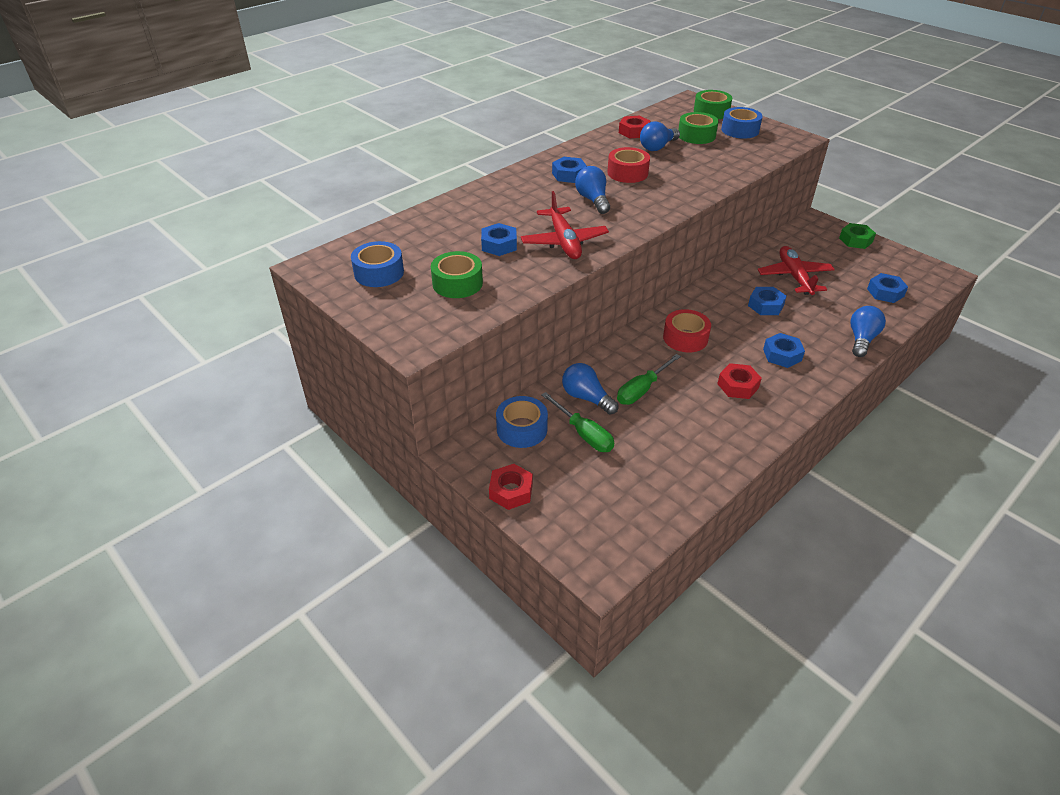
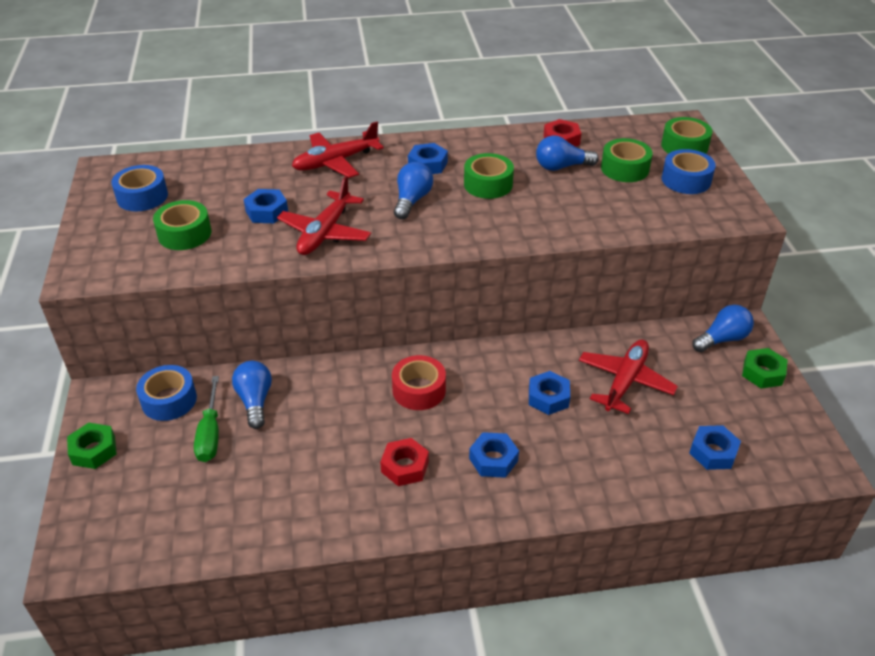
camera: 35 degrees right, 0 degrees up
red nut [489,464,533,510] -> green nut [67,423,117,469]
red tape [607,147,650,183] -> green tape [464,153,514,199]
green screwdriver [617,354,681,405] -> none
blue light bulb [850,306,886,357] -> blue light bulb moved to [692,305,754,352]
none -> red plane [292,122,384,178]

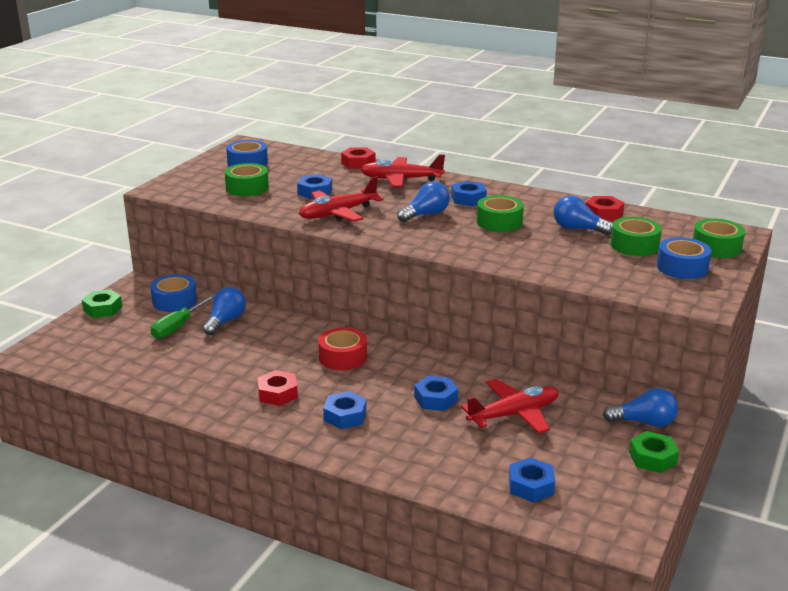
camera: 35 degrees right, 15 degrees down
none -> red nut [341,147,375,169]

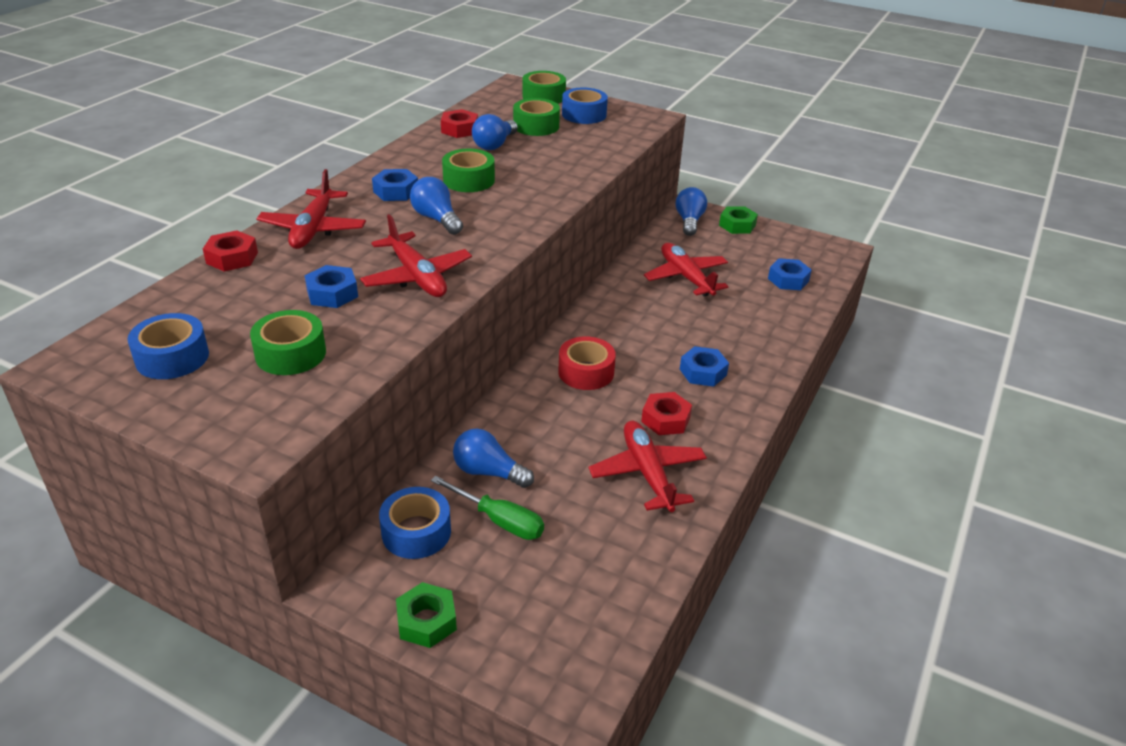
camera: 90 degrees left, 10 degrees up
blue nut [414,376,458,411] -> none
none -> red plane [589,421,707,512]

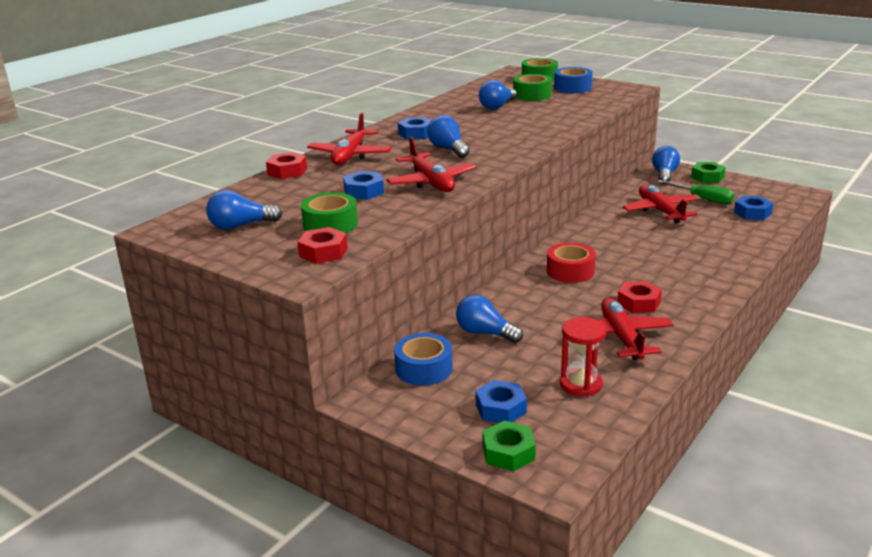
camera: 10 degrees right, 10 degrees down
blue tape [128,313,209,379] -> blue light bulb [206,190,282,230]
green nut [396,582,457,648] -> green nut moved to [482,420,536,471]
green screwdriver [431,476,544,540] -> green screwdriver moved to [657,180,734,204]
red nut [441,109,478,138] -> red nut moved to [297,227,348,264]
green tape [442,149,495,192] -> none
blue nut [680,346,729,387] -> blue nut moved to [476,380,527,423]
none -> red hourglass [560,317,606,397]

